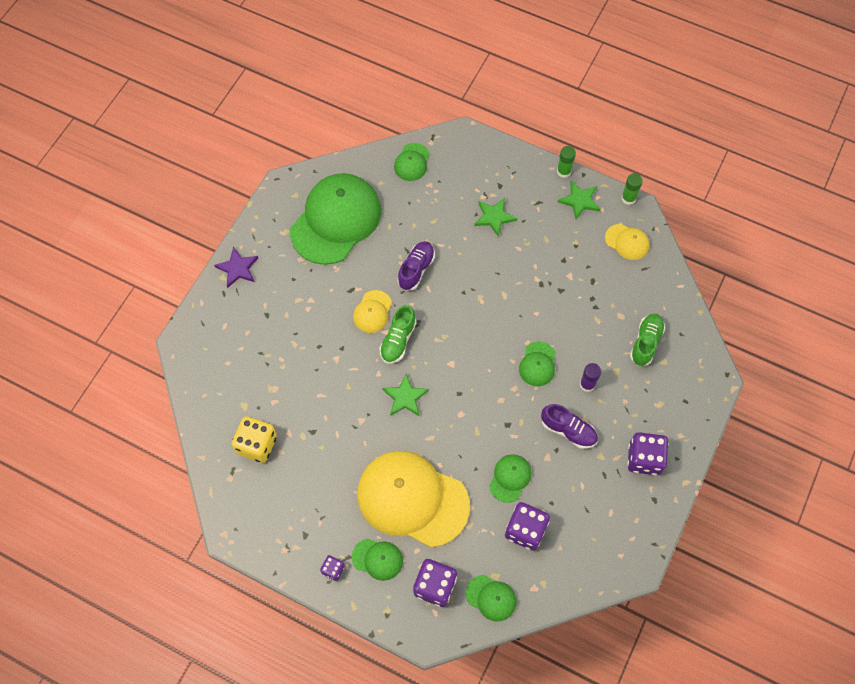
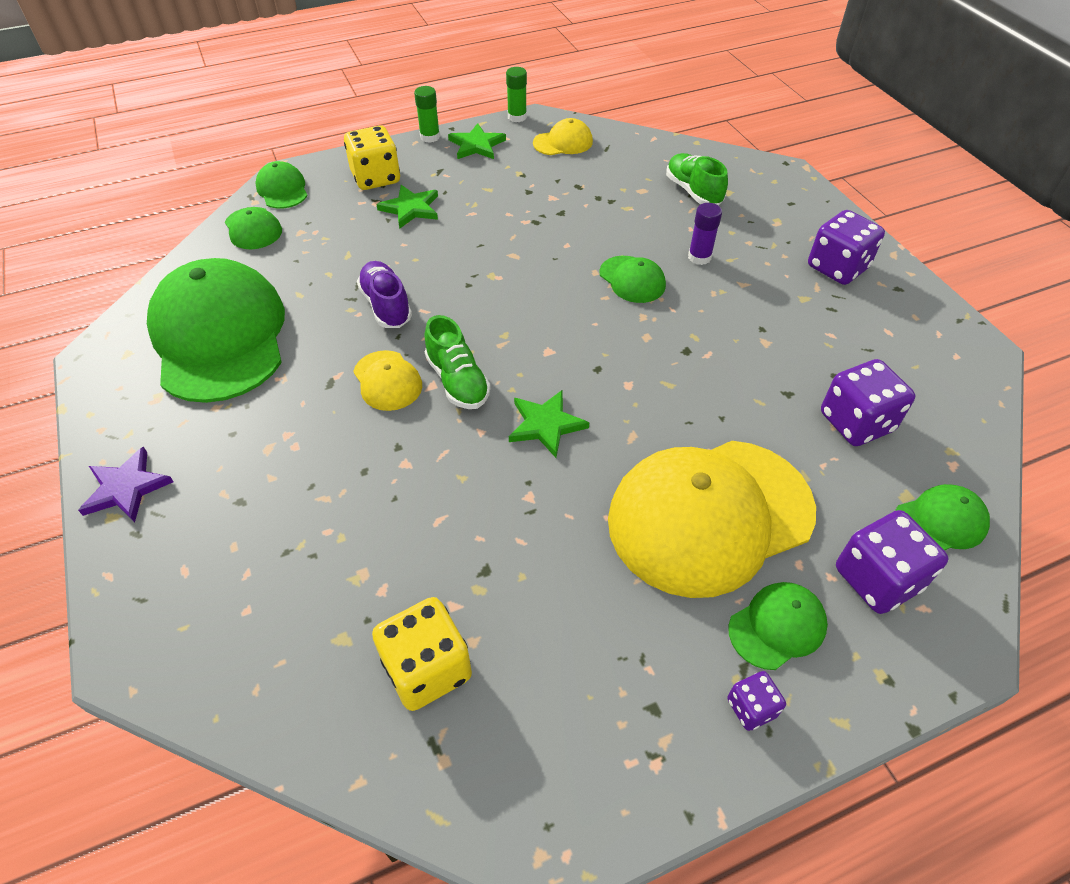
camera: 50 degrees left, 15 degrees down
green cap [489,454,531,503] -> green cap moved to [256,161,308,209]
purple shoe [541,404,598,449] -> none
none -> yellow dice [344,125,400,190]

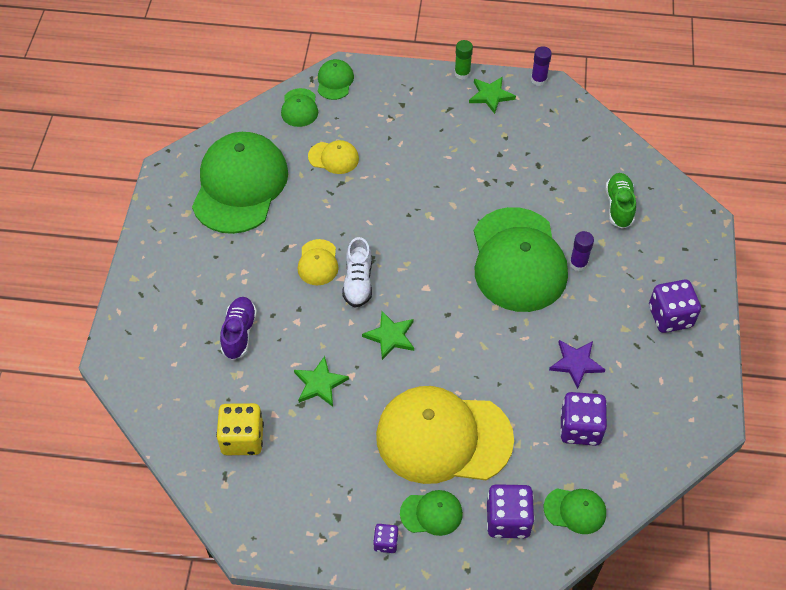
camera: 30 degrees right, 5 degrees up
purple star [78,447,174,522] -> purple star moved to [549,340,606,389]
yellow dice [344,125,400,190] -> none
purple shoe [357,261,412,328] -> purple shoe moved to [220,297,257,360]
green star [376,185,438,228] -> green star moved to [294,356,349,407]
green shoe [425,315,491,409] -> white shoe [342,237,372,308]
green glue stick [506,67,527,122] -> purple glue stick [531,46,552,86]
yellow cap [533,118,593,155] -> yellow cap moved to [308,140,359,174]
green cap [599,256,666,303] -> green cap [474,207,568,312], size x2.28

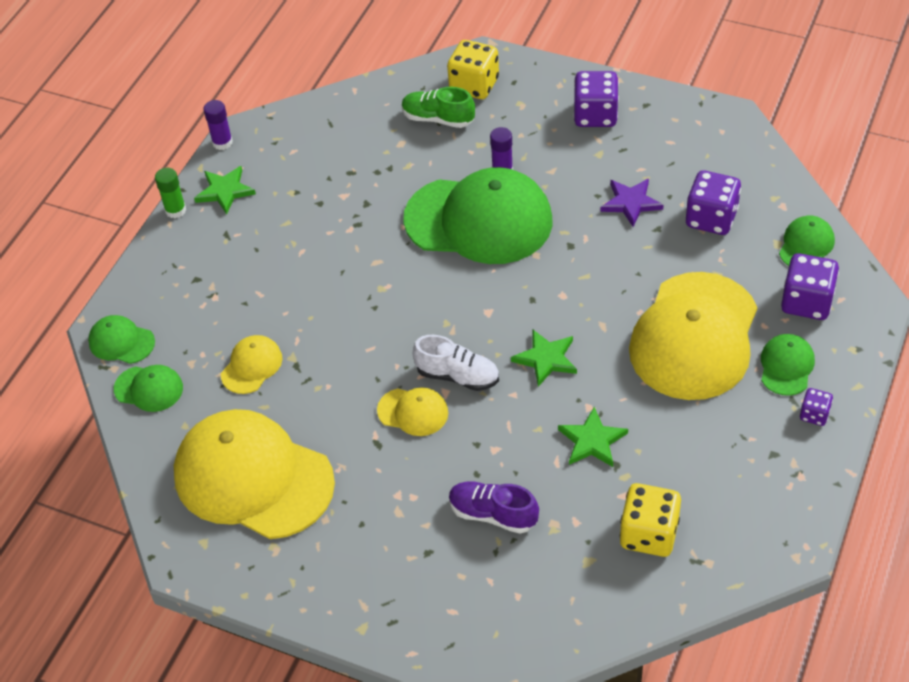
camera: 70 degrees left, 5 degrees down
green cap [192,132,288,234] -> yellow cap [174,409,335,539]
none -> yellow dice [447,40,499,99]

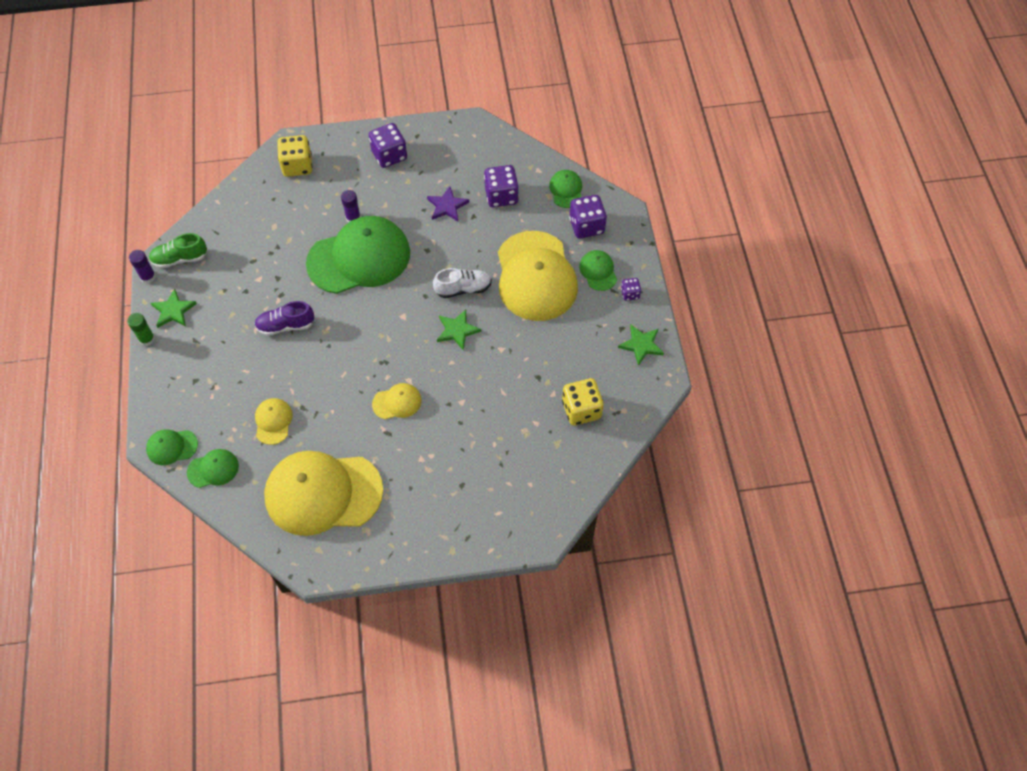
camera: 35 degrees left, 10 degrees up
green shoe [402,87,475,128] -> green shoe moved to [149,233,207,268]
white shoe [413,335,499,391] -> white shoe moved to [433,268,492,298]
purple shoe [449,482,539,534] -> purple shoe moved to [254,301,314,336]
green star [558,407,628,467] -> green star moved to [618,325,664,366]

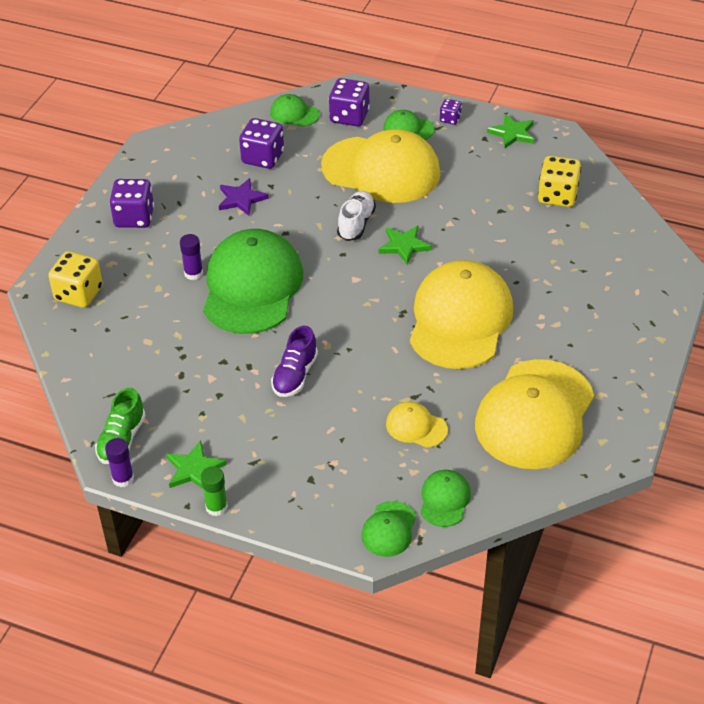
camera: 60 degrees left, 15 degrees down
yellow cap [372,383,422,419] -> yellow cap [410,260,513,369], size x2.28

